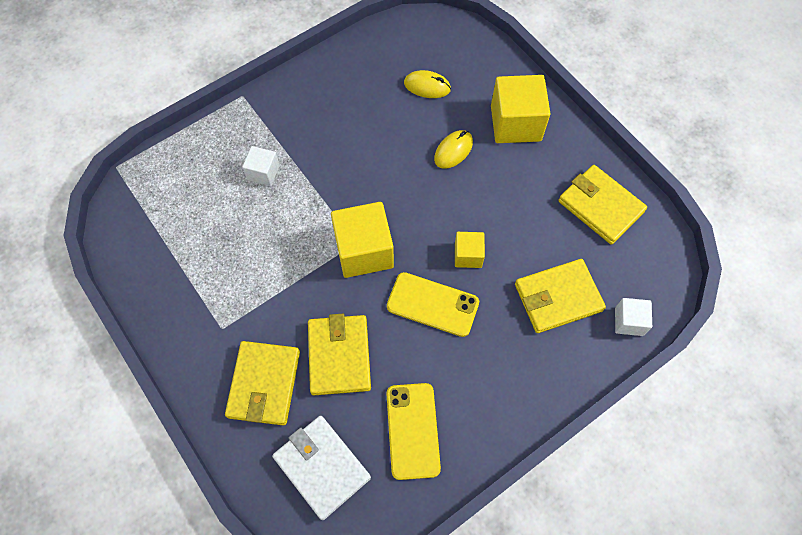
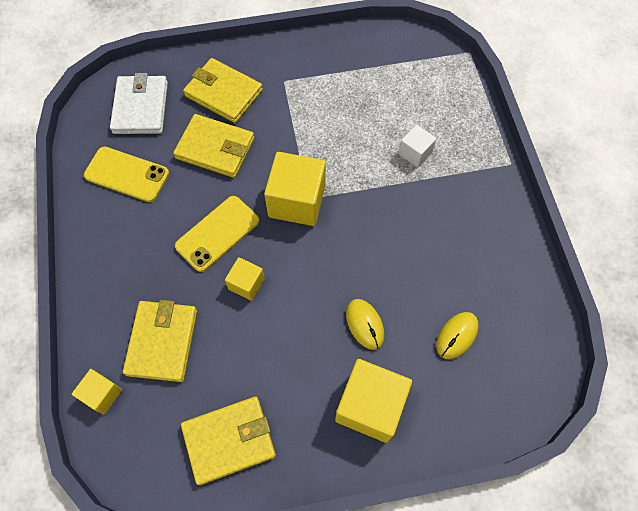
camera: 115 degrees right, 0 degrees up
white wallet [272,416,371,520] -> white wallet turned 75 degrees counterclockwise [110,73,168,134]
white cube [615,298,652,336] -> yellow cube [72,369,122,414]

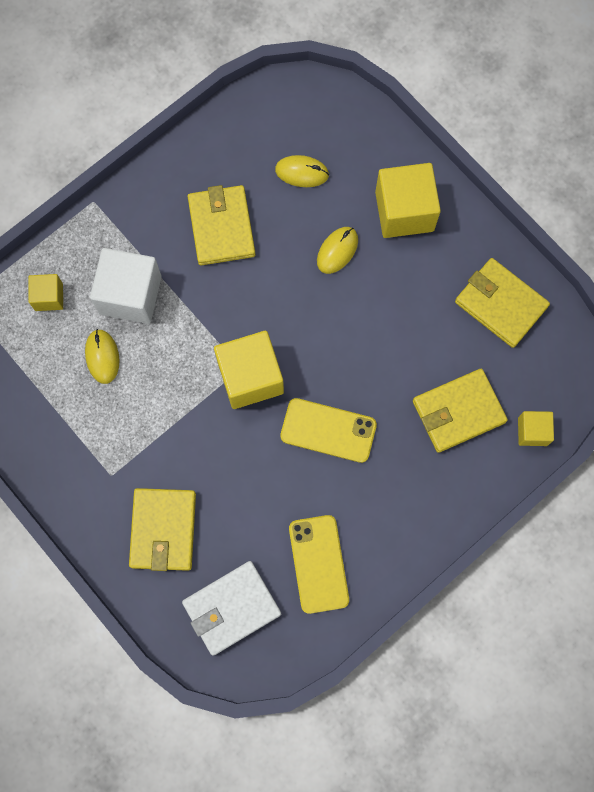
camera: 120 degrees left, 10 degrees up
yellow wallet [173,114,254,178] -> yellow wallet moved to [188,185,255,266]
yellow cube [225,257,265,301] -> yellow cube moved to [28,274,63,311]
white cube [398,125,437,167] -> white cube [90,248,162,324], size x1.87
none -> yellow mouse [85,329,120,384]

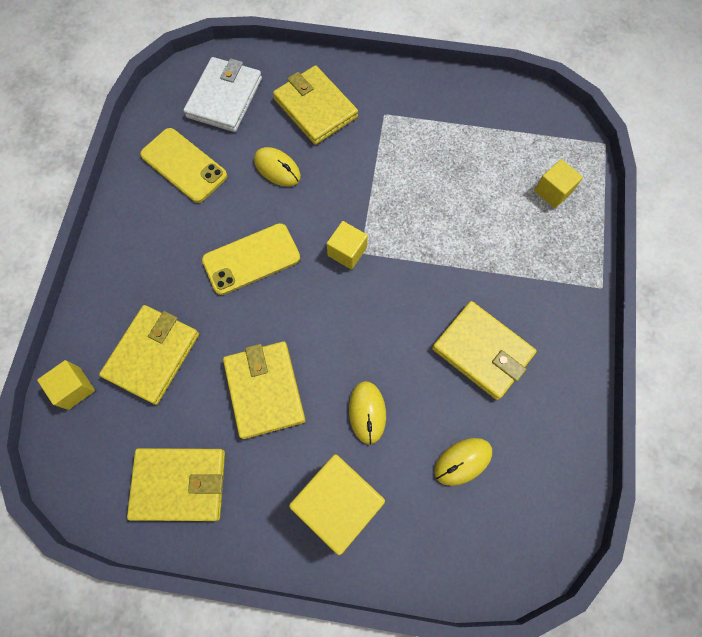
camera: 140 degrees right, 5 degrees down
yellow mouse [85,329,120,384] -> yellow mouse moved to [254,147,301,186]
white cube [90,248,162,324] -> none
yellow cube [214,331,284,409] -> yellow cube [327,221,368,270], size x0.53
none -> yellow wallet [223,341,305,439]

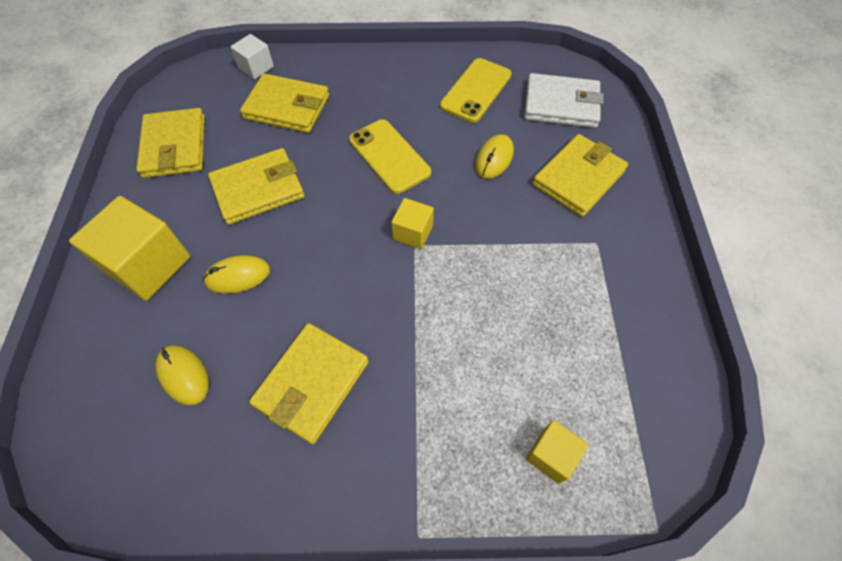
camera: 80 degrees right, 10 degrees down
yellow cube [37,360,95,410] -> white cube [231,34,274,79]

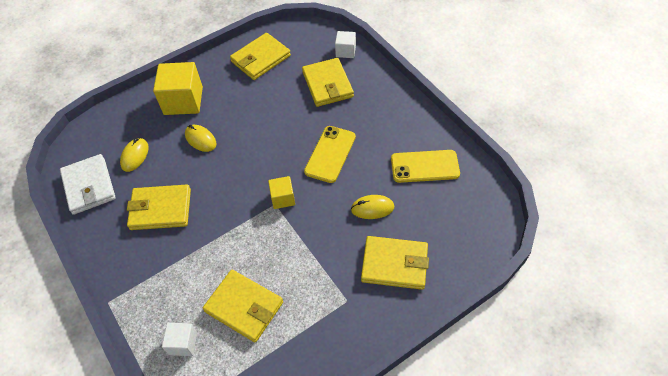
camera: 60 degrees right, 5 degrees down
yellow wallet [208,148,304,225] -> yellow wallet moved to [203,270,283,342]
white wallet [524,73,604,128] -> white wallet moved to [60,154,116,215]
yellow cube [526,420,589,484] -> white cube [162,323,197,356]

